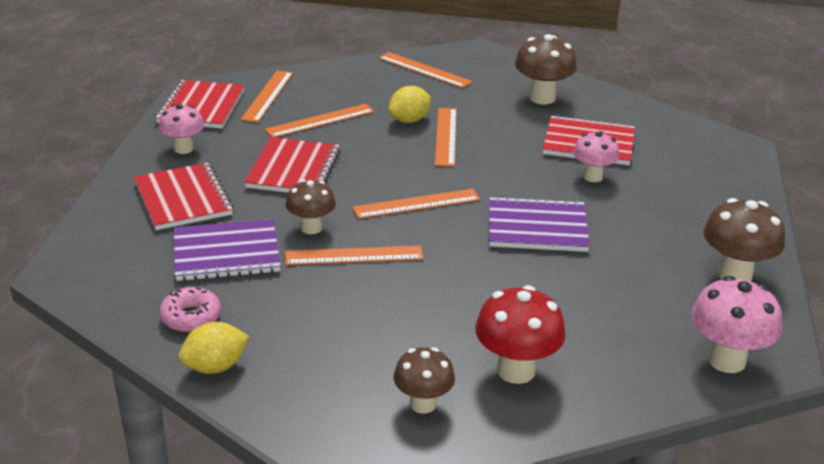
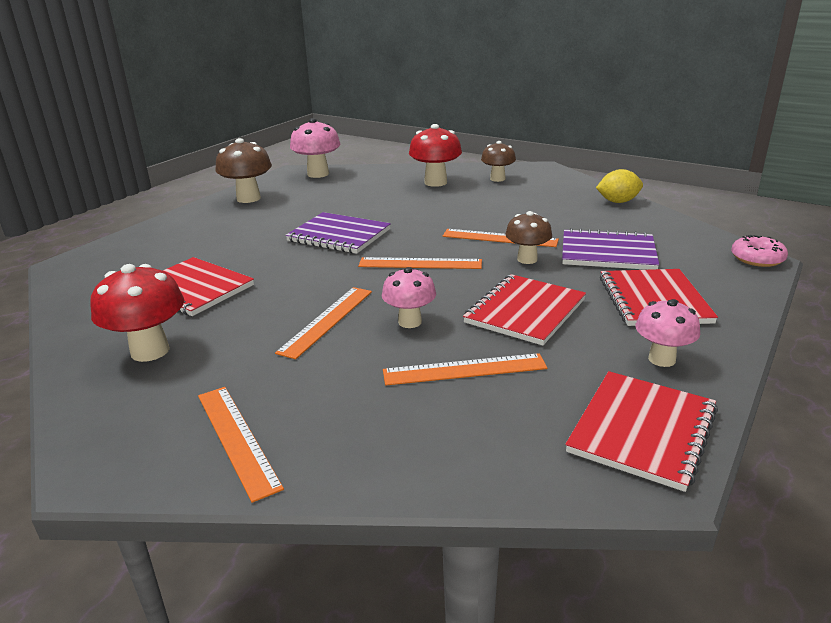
camera: 155 degrees left, 5 degrees down
pink donut [159,287,221,332] -> pink donut moved to [731,235,788,267]
orange ruler [241,70,293,122] -> none
yellow lemon [388,86,431,123] -> none
brown mushroom [515,34,577,104] -> red mushroom [90,264,184,362]
pink mushroom [573,131,619,182] -> pink mushroom moved to [382,267,436,328]

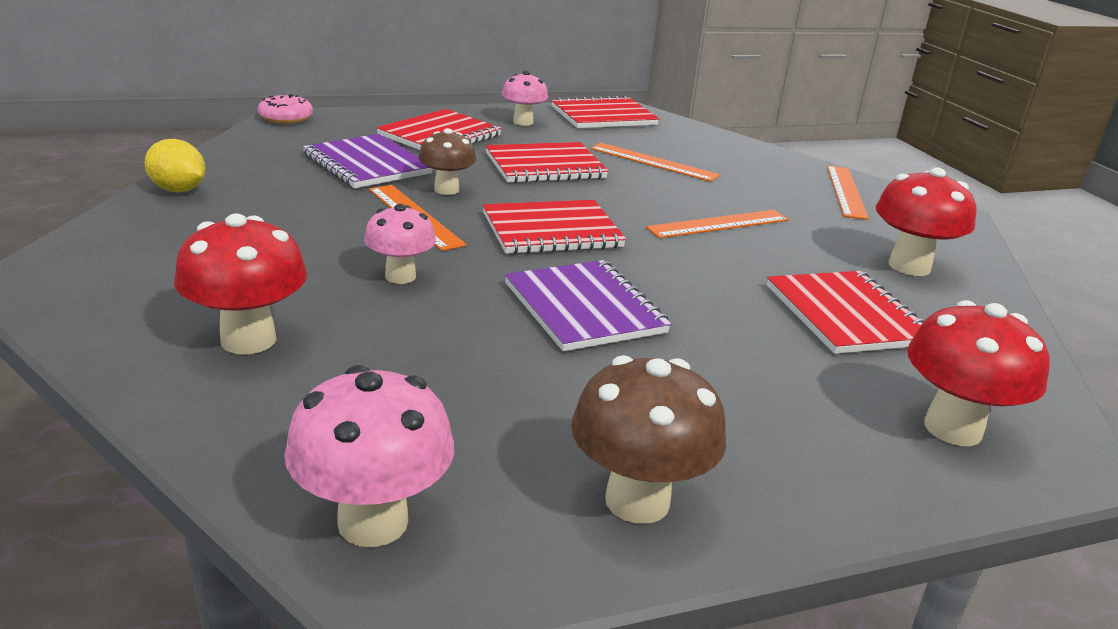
camera: 145 degrees left, 0 degrees up
orange ruler [358,257,482,269] -> red notebook [483,200,626,254]
pink mushroom [382,267,436,328] -> pink mushroom moved to [364,204,436,284]
brown mushroom [481,141,516,182] -> none
none -> red mushroom [907,300,1050,446]

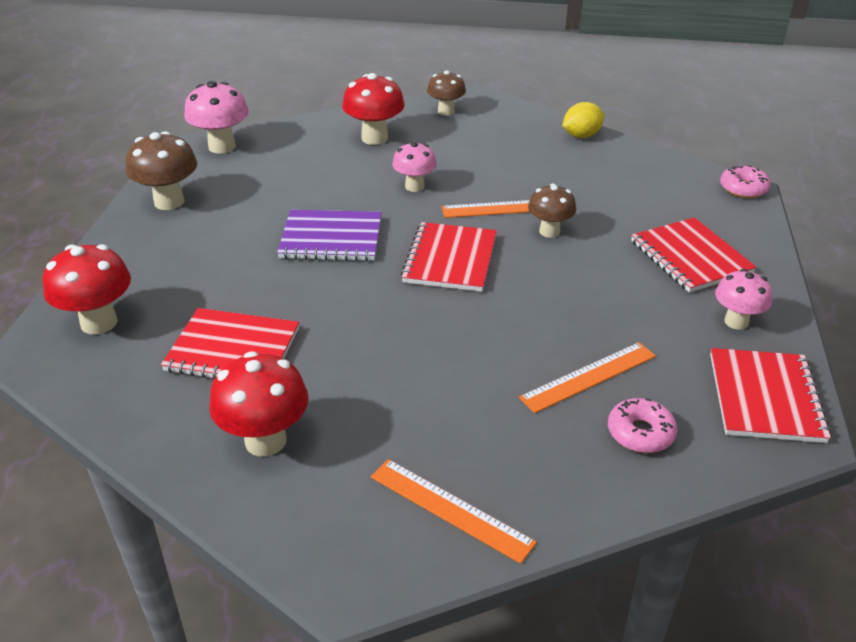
camera: 120 degrees right, 10 degrees up
purple notebook [303,134,432,188] -> none
red notebook [485,142,609,183] -> none
orange ruler [646,210,789,238] -> none
none -> brown mushroom [427,70,466,116]
none -> pink donut [608,398,677,453]

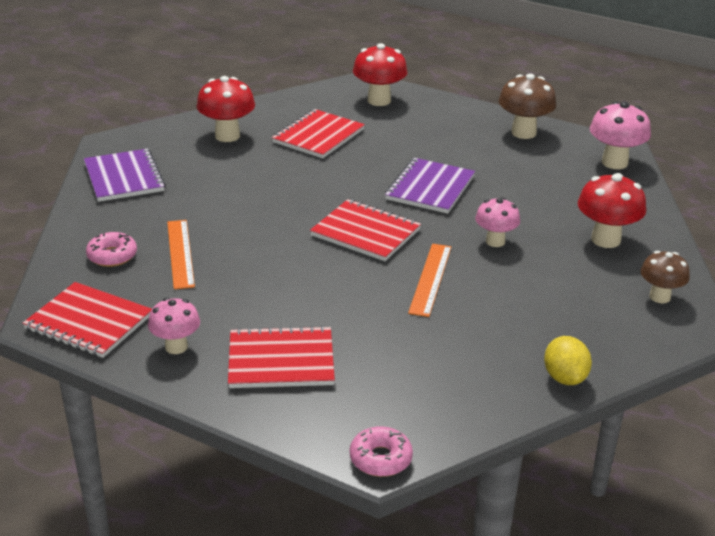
camera: 110 degrees right, 5 degrees down
orange ruler [371,459,537,564] -> purple notebook [84,149,166,202]
brown mushroom [528,184,576,238] -> none

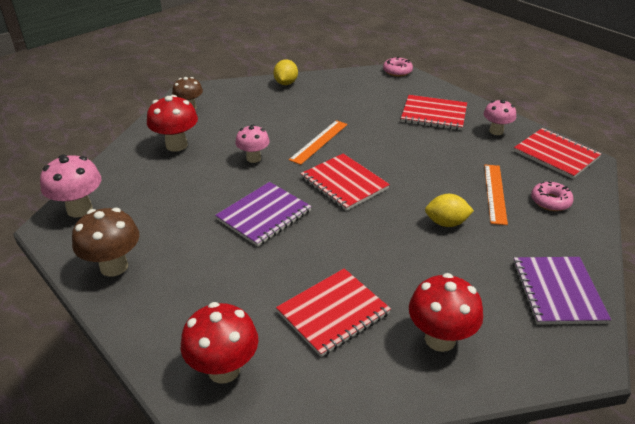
camera: 160 degrees left, 5 degrees up
none -> yellow lemon [425,194,474,227]

